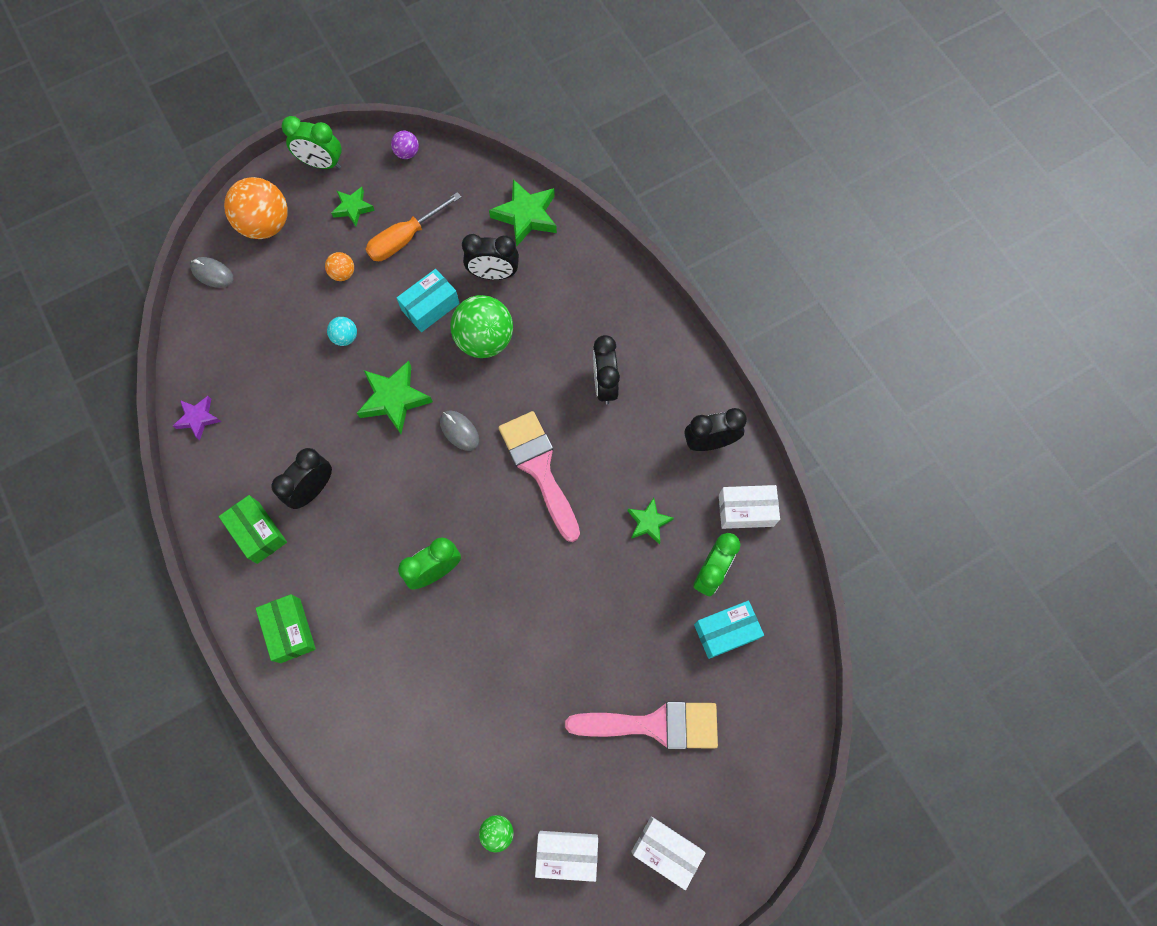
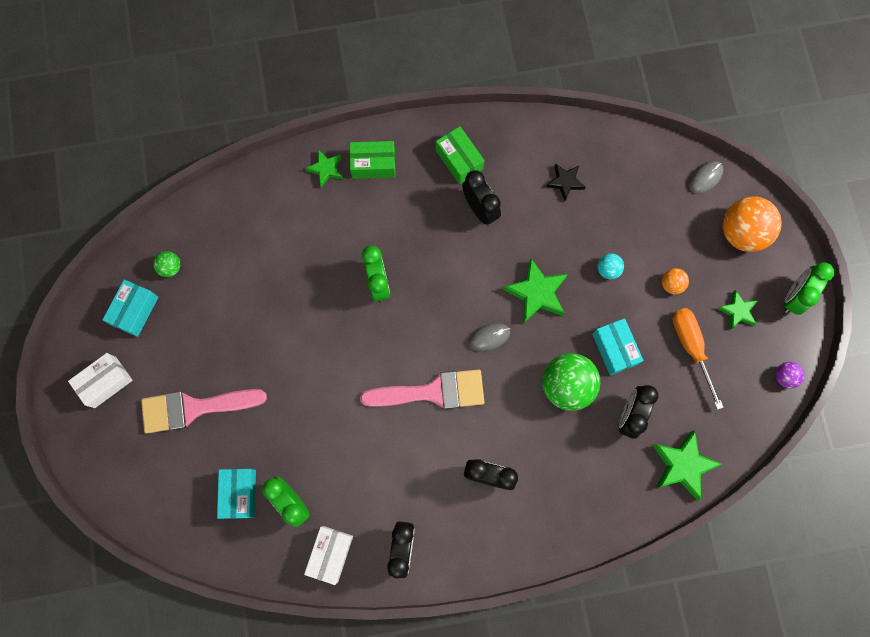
camera: 110 degrees right, 5 degrees up
purple star [173,396,221,440] -> none
green box [219,495,287,564] -> green box turned 75 degrees clockwise [436,126,484,184]
white box [535,831,598,882] -> turquoise box [102,279,158,337]
pink brush [565,702,718,749] -> pink brush turned 60 degrees clockwise [141,389,267,434]
green star [628,498,674,544] -> green star moved to [305,149,343,187]
none -> black star [546,164,585,201]

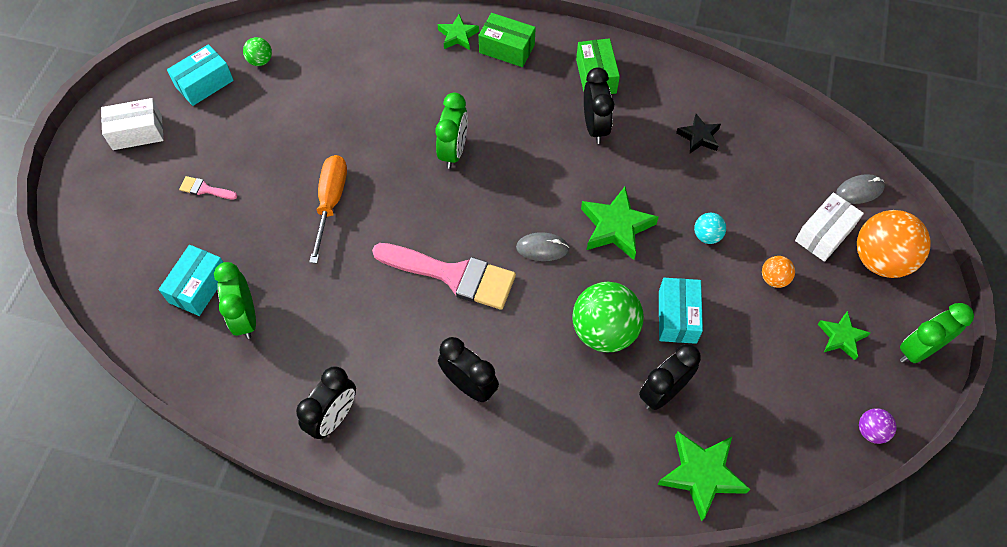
camera: 25 degrees right, 15 degrees down
pink brush [141,389,267,434] -> pink brush [179,176,238,200], size x0.42
white box [304,526,353,585] -> white box moved to [795,192,864,262]
orange screwdriver [673,308,724,410] -> orange screwdriver moved to [309,155,347,264]

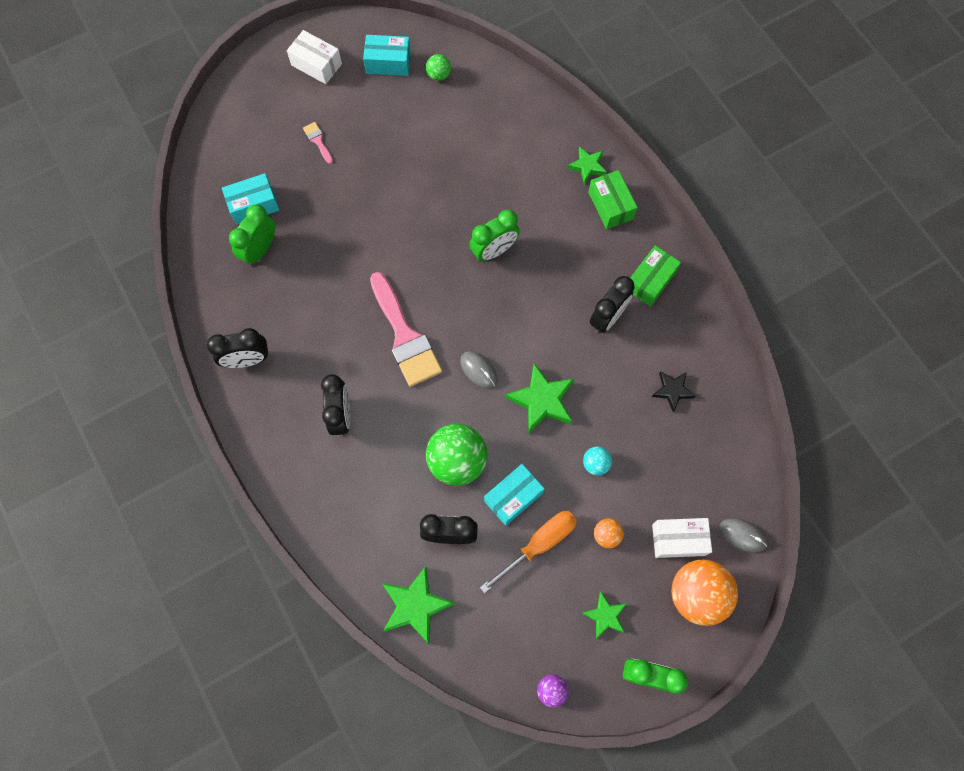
camera: 45 degrees right, 10 degrees up
orange screwdriver [309,155,347,264] -> orange screwdriver moved to [480,511,577,593]

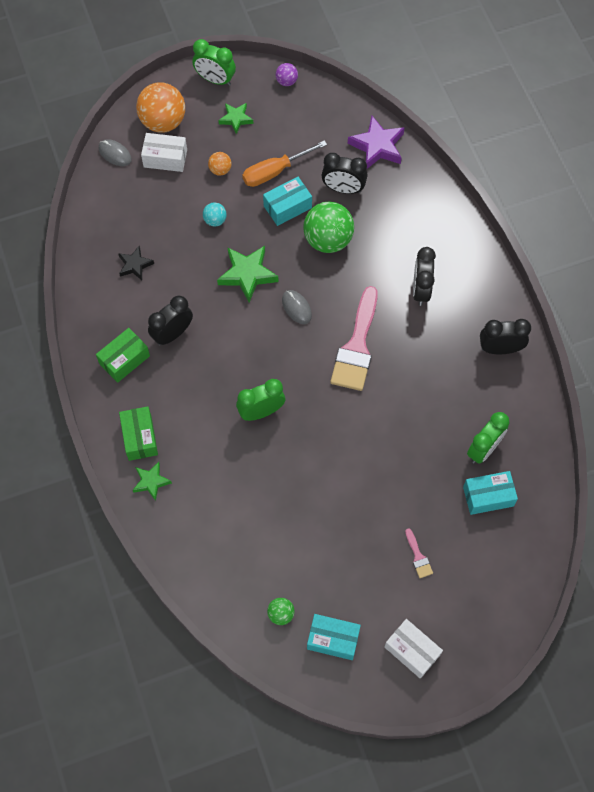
camera: 170 degrees left, 5 degrees down
pink brush [370,272,442,387] -> pink brush turned 150 degrees counterclockwise [330,286,378,391]
green star [382,566,455,644] -> purple star [348,116,405,169]

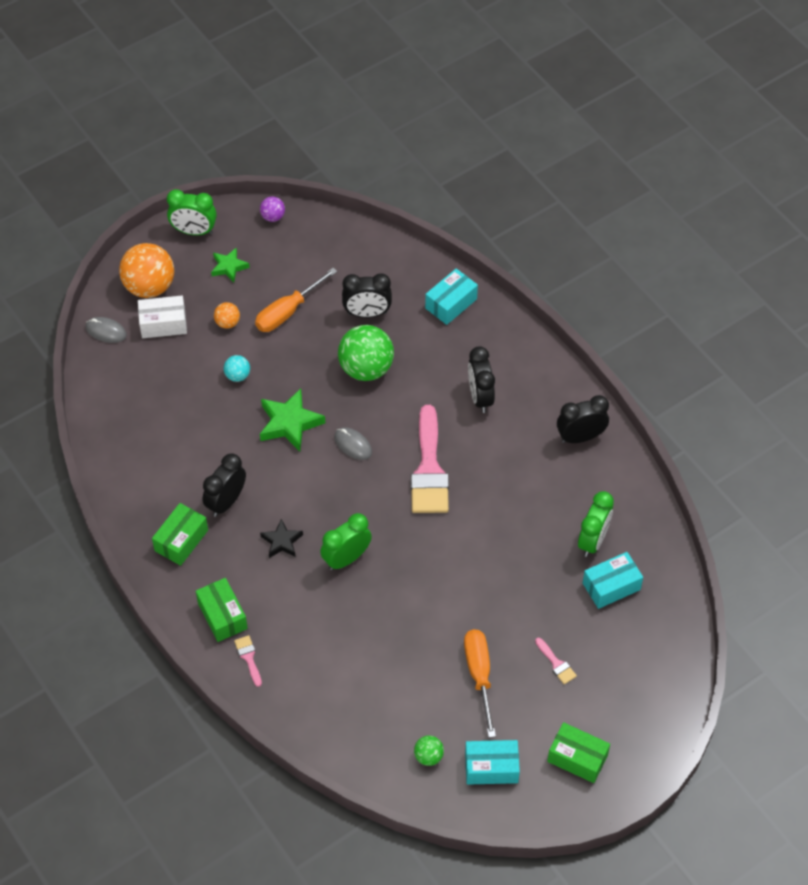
camera: 15 degrees left, 10 degrees down
black star [118,246,154,280] -> black star moved to [260,519,303,558]
green star [133,462,172,501] -> pink brush [234,635,262,687]
turquoise box [263,177,312,226] -> turquoise box moved to [425,268,478,325]
purple star [348,116,405,169] -> none
white box [384,619,443,679] -> green box [547,722,610,783]
none -> orange screwdriver [464,629,496,738]

